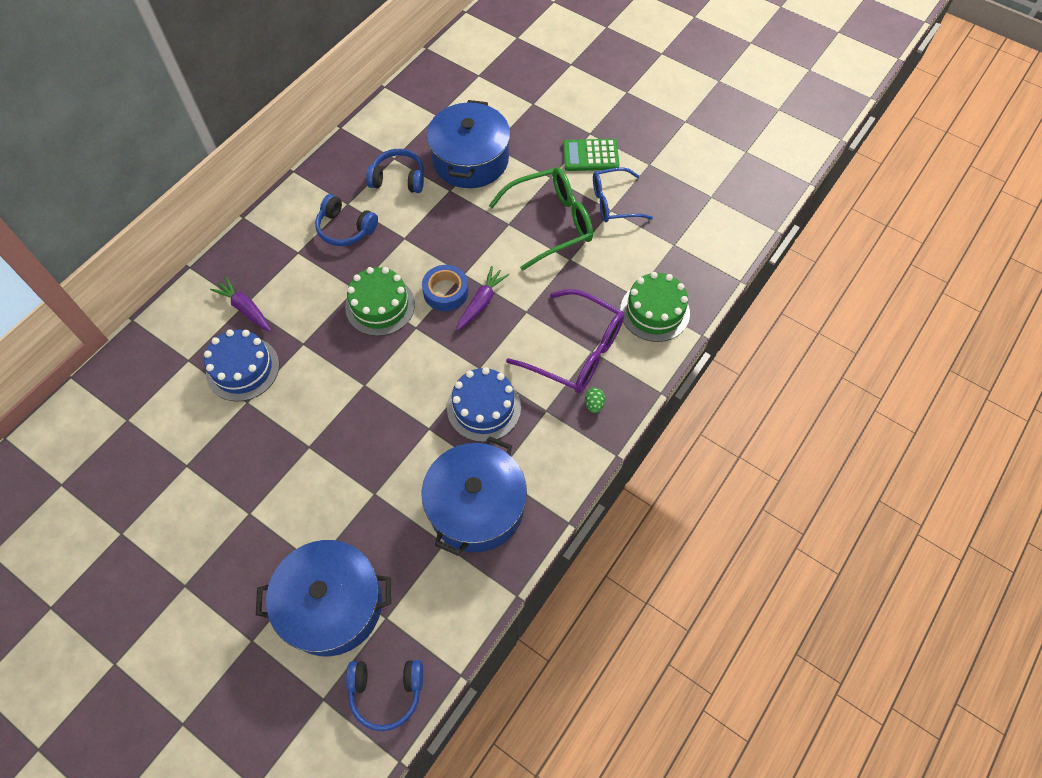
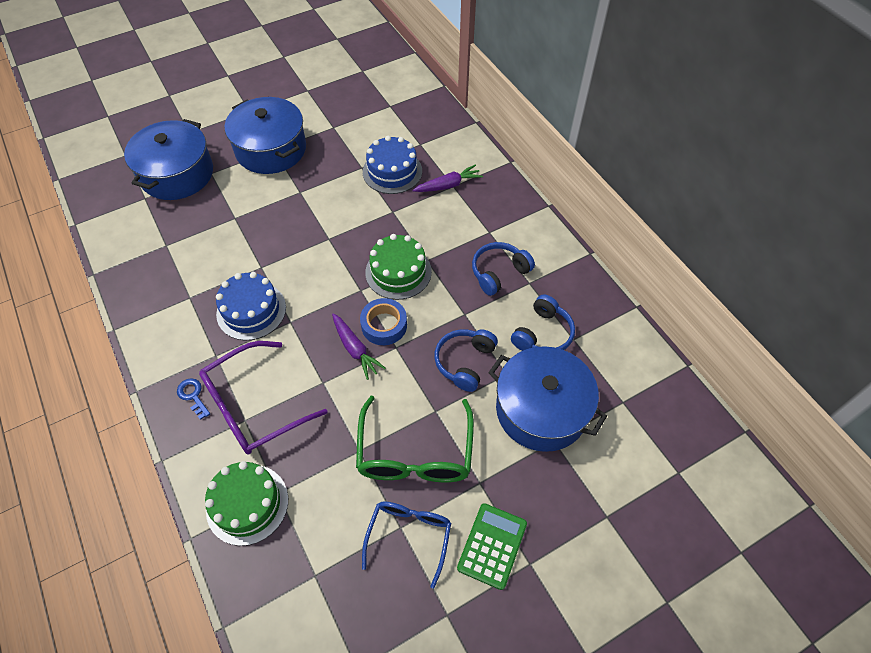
camera: 115 degrees right, 5 degrees down
blue headphones [346,660,423,731] -> blue headphones moved to [434,329,498,392]
blue pot [422,436,527,556] -> blue pot moved to [225,97,306,174]
green egg [585,388,605,413] -> blue key [177,378,210,420]

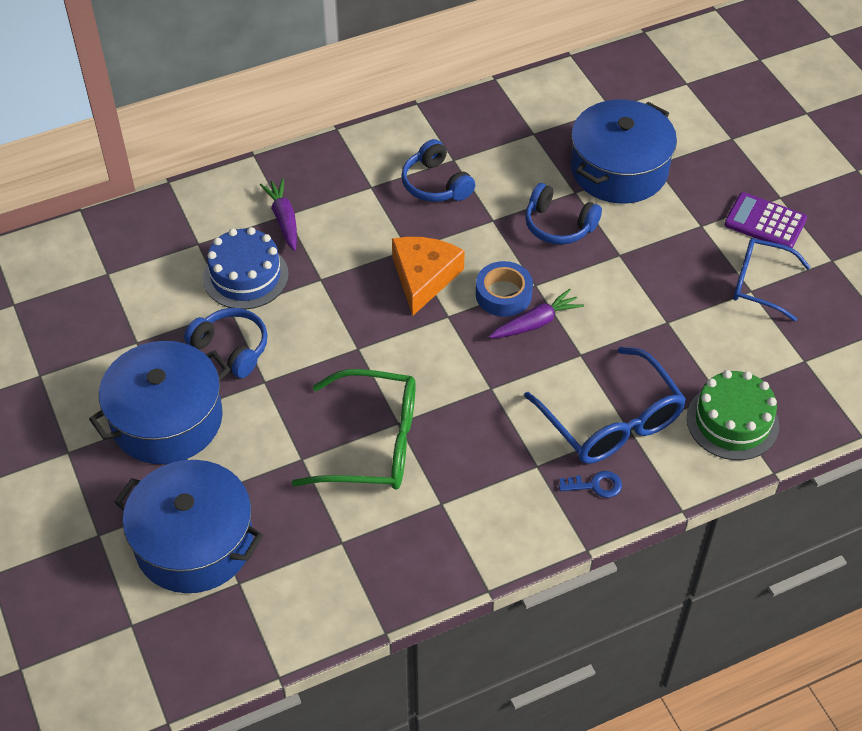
camera: 85 degrees left, 5 degrees down
blue key [177,378,210,420] -> blue key turned 150 degrees counterclockwise [559,471,622,498]
purple glasses [199,341,327,455] -> blue glasses [524,347,686,464]
blue cake [216,272,286,340] -> none
green glasses [356,396,474,482] -> green glasses moved to [292,369,416,490]
green cake [365,234,432,300] -> orange cheese [392,237,465,316]
green calculator [457,503,527,590] -> purple calculator [724,192,807,248]
blue headphones [511,294,575,351] -> blue headphones moved to [184,308,268,378]

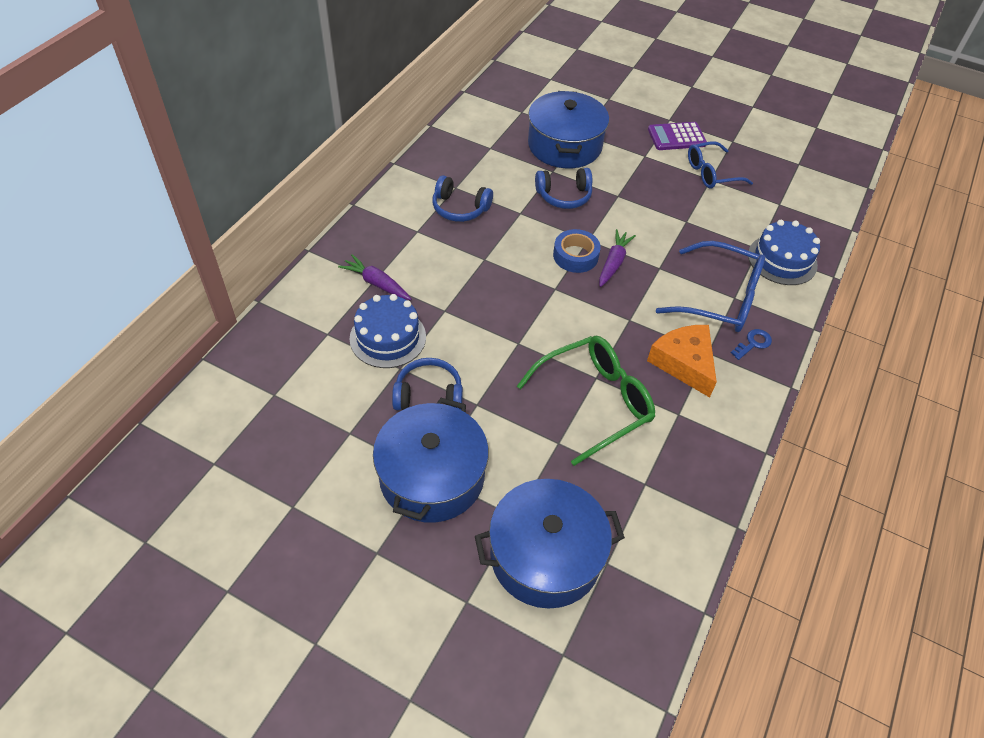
camera: 40 degrees left, 0 degrees up
orange cheese [392,237,465,316] -> orange cheese moved to [647,325,717,398]
green cake [687,370,779,460] -> blue cake [748,220,820,285]

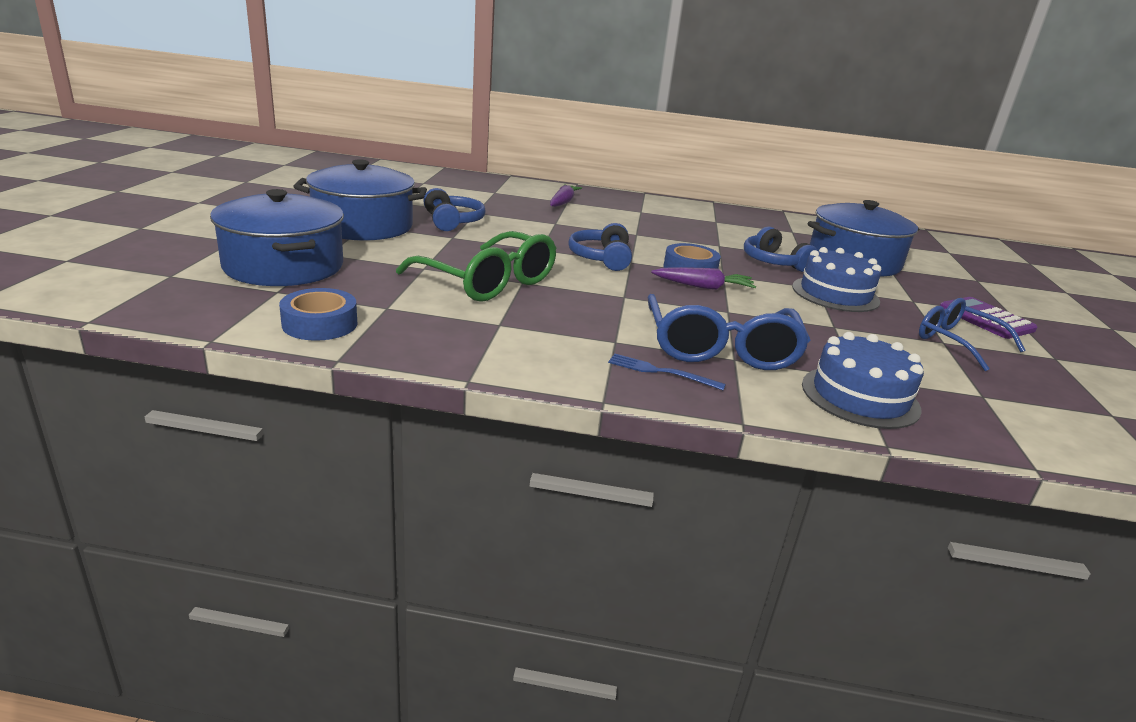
camera: 70 degrees right, 25 degrees down
blue cake [350,294,426,368] -> blue cake moved to [792,247,881,312]
blue headphones [432,175,493,222] -> blue headphones moved to [568,223,632,271]
orange cheese [647,325,717,398] -> none
blue key [731,329,772,360] -> blue fork [608,354,726,390]
none -> blue tape [279,288,357,341]

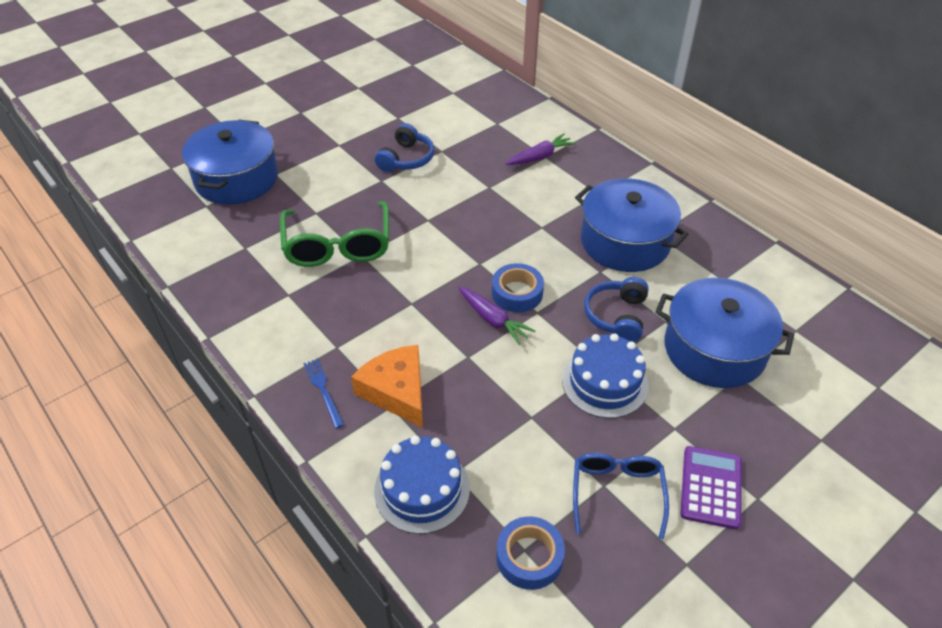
camera: 45 degrees right, 20 degrees up
blue tape [279,288,357,341] -> blue tape moved to [496,516,565,590]
blue pot [293,159,427,241] -> blue pot moved to [575,178,688,272]
blue headphones [568,223,632,271] -> none
blue glasses [647,294,810,370] -> orange cheese [351,345,423,428]

